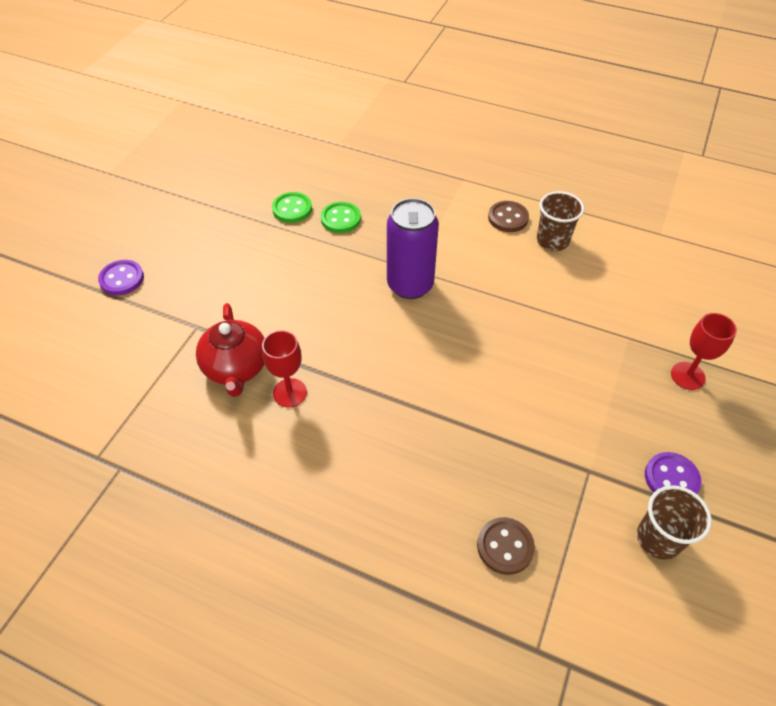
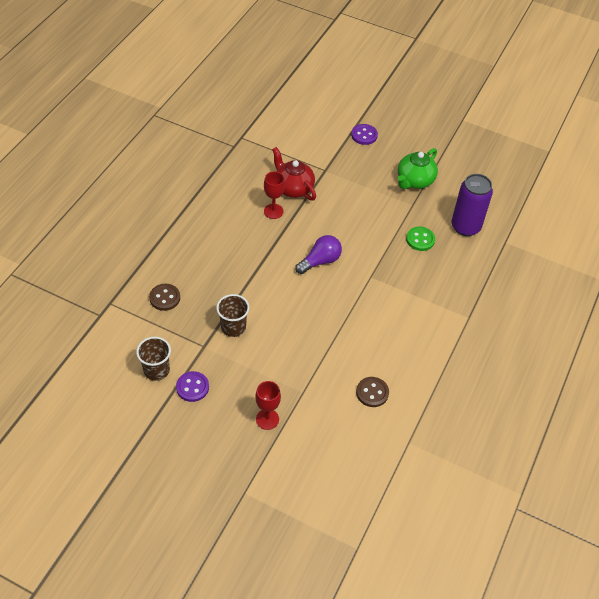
camera: 90 degrees right, 0 degrees up
red teapot [196,303,265,397] -> red teapot turned 60 degrees clockwise [272,147,316,200]
green button [272,192,312,223] -> none
purple can [387,198,439,299] -> purple can moved to [452,174,493,236]
brown button [488,201,529,232] -> brown button moved to [356,377,389,407]
brown cup [537,191,584,251] -> brown cup moved to [216,294,250,337]
none -> purple light bulb [295,235,342,274]
none -> green teapot [398,148,438,189]

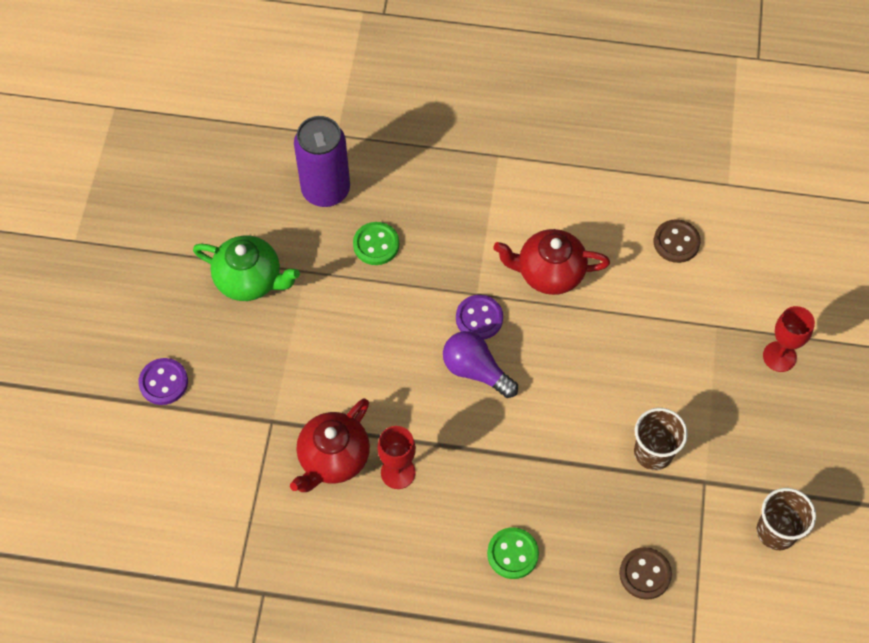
camera: 105 degrees left, 10 degrees up
purple button [176,371,209,402] -> purple button moved to [456,295,503,340]
none -> green button [487,527,539,579]
none -> red teapot [493,229,610,295]

